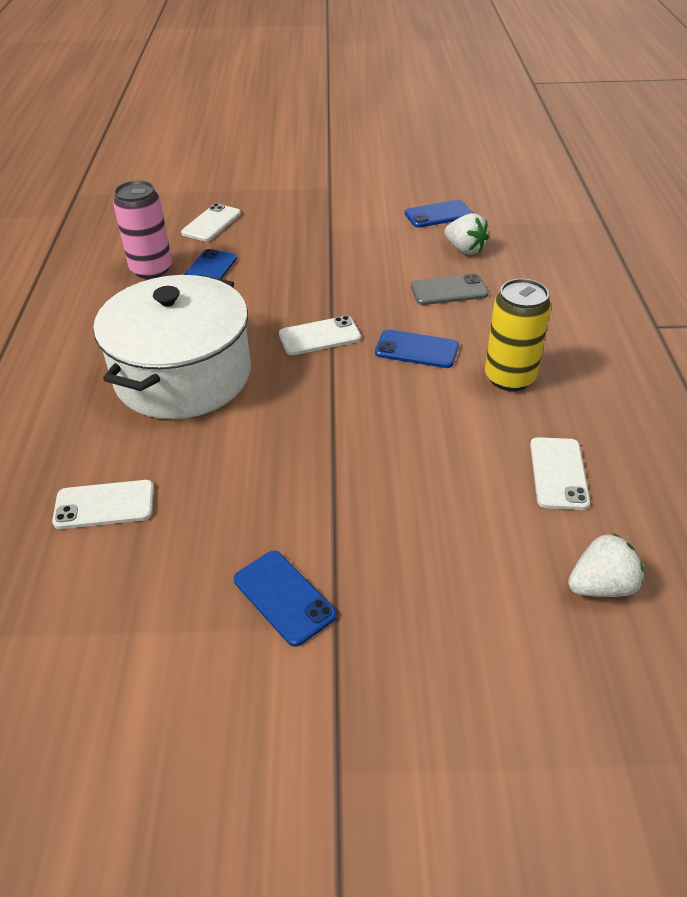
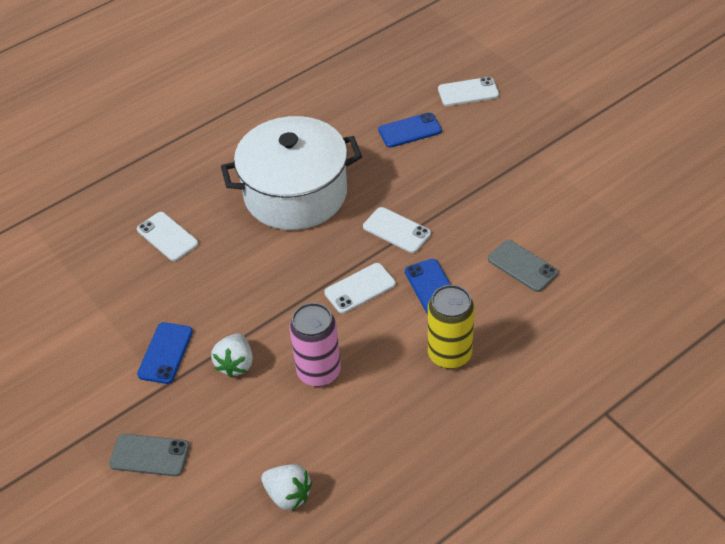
camera: 55 degrees right, 5 degrees up
pink can [113,181,172,279] -> pink can moved to [289,303,341,387]
blue phone [405,200,473,228] -> none
white strawberry [445,213,489,255] -> white strawberry moved to [211,333,253,378]
white phone [530,437,590,510] -> white phone moved to [324,263,396,314]
none -> grey phone [109,434,190,476]

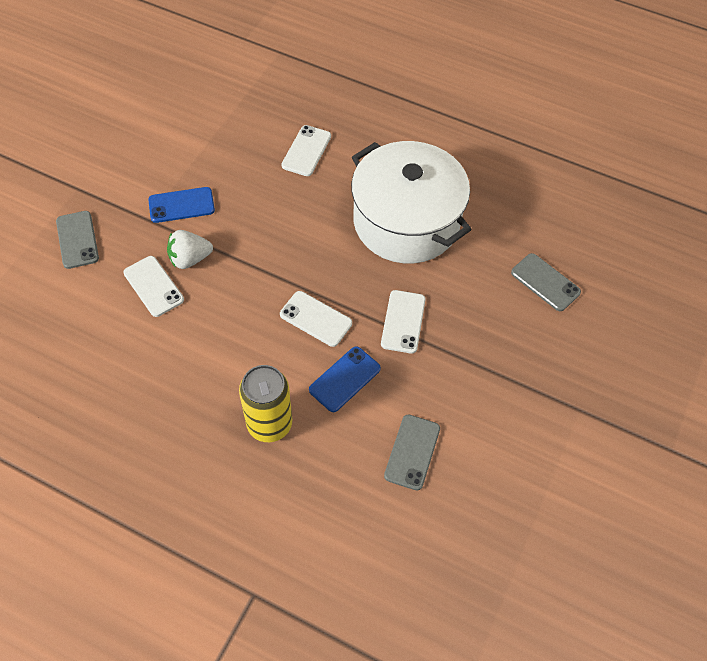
camera: 60 degrees right, 10 degrees up
white strawberry [261,464,312,510] -> none
pink can [289,303,341,387] -> none
blue phone [378,112,442,148] -> grey phone [511,253,581,311]
white phone [438,77,499,106] -> white phone moved to [123,256,184,317]

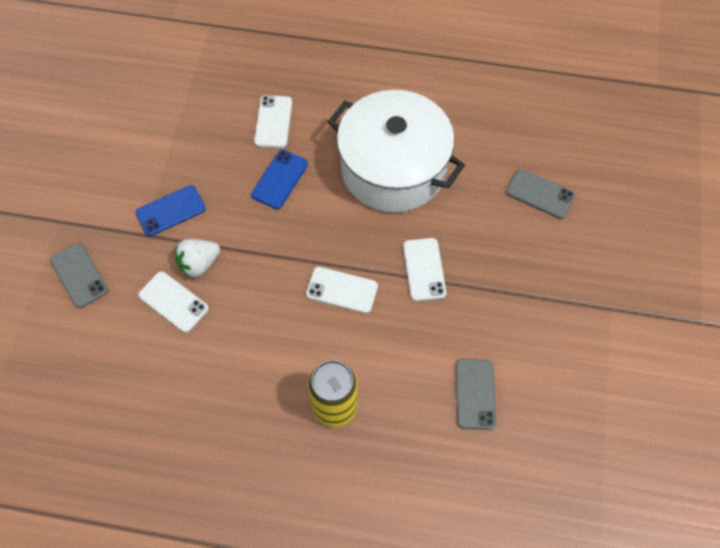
camera: 15 degrees left, 5 degrees up
blue phone [309,346,381,412] -> blue phone moved to [251,150,308,209]

